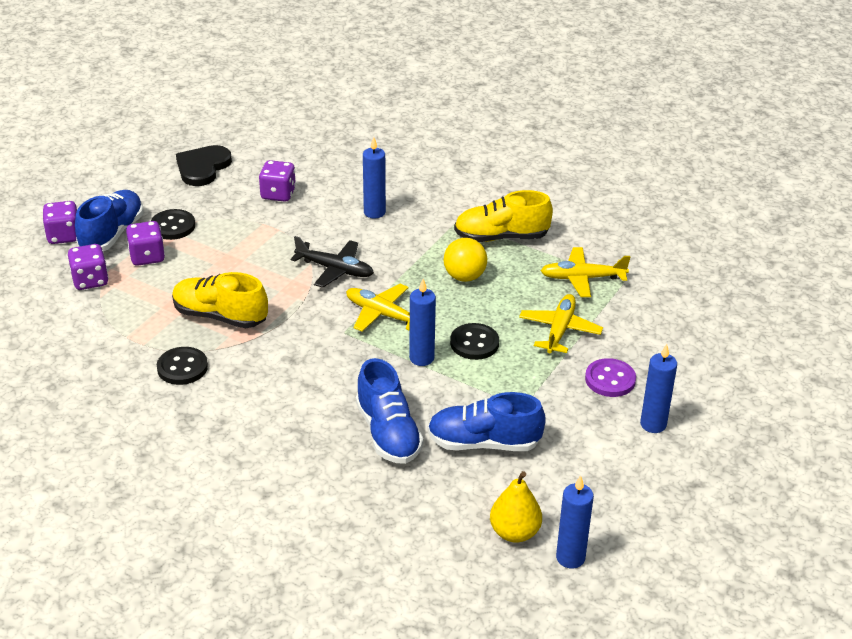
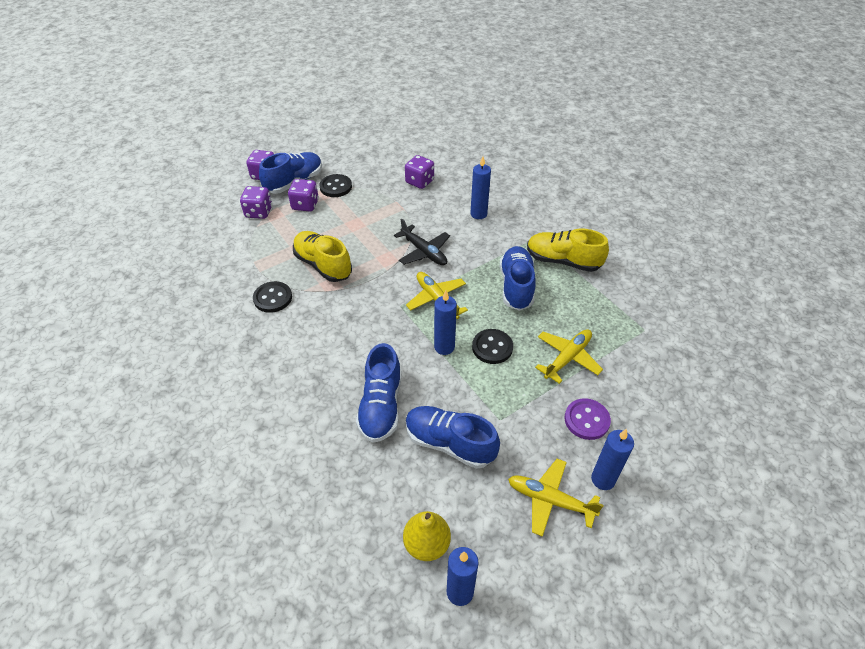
camera: 25 degrees right, 10 degrees up
black heart [176,145,232,186] -> none
yellow ball [444,238,487,282] -> blue shoe [500,246,536,311]
yellow plane [541,247,630,297] -> yellow plane moved to [508,459,604,537]

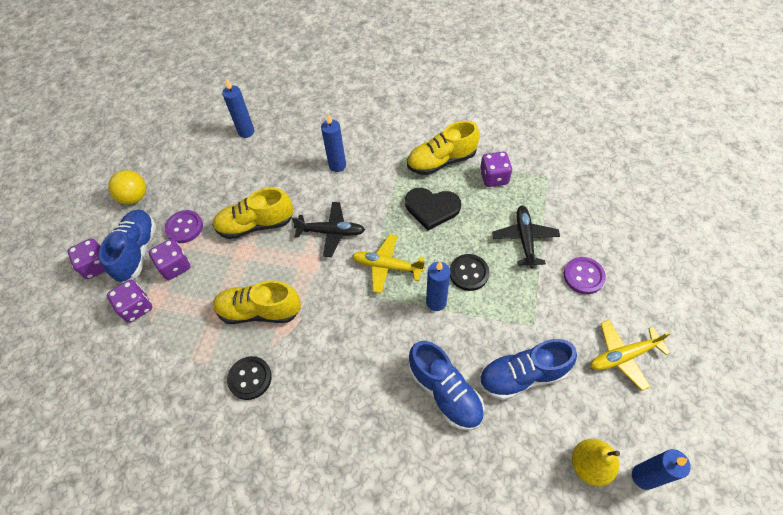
camera: 40 degrees left, 10 degrees up
black button [319,174,352,197] -> purple button [164,210,203,243]
purple dice [405,155,434,189] -> purple dice moved to [480,152,512,187]
blue shoe [500,246,536,311] -> black heart [405,188,461,230]
yellow plane [535,329,603,384] -> black plane [492,205,560,268]
blue candle [591,429,634,490] -> blue candle moved to [222,79,254,138]
none -> yellow ball [108,170,146,204]
none -> yellow shoe [213,188,293,239]

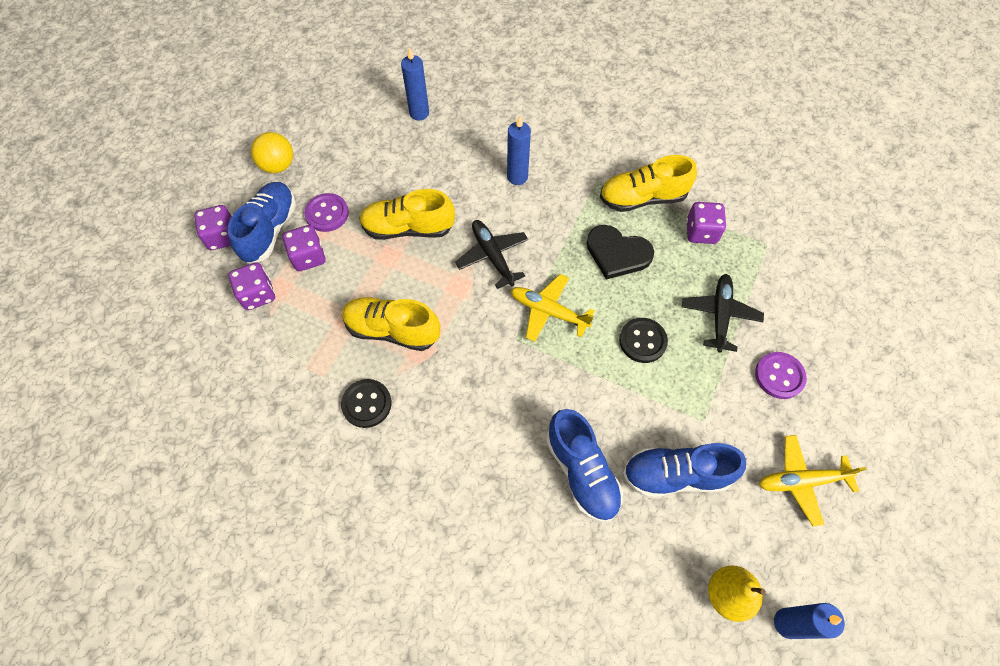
camera: 10 degrees right, 5 degrees up
black plane [291,202,365,257] -> black plane turned 135 degrees counterclockwise [455,220,528,289]
blue candle [426,262,451,311] -> none

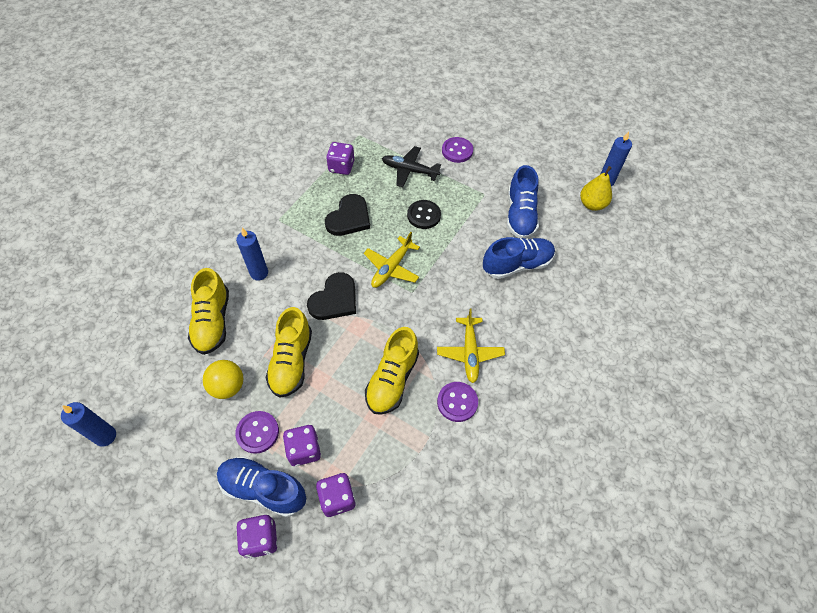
camera: 85 degrees left, 5 degrees down
yellow ball [251,132,293,173] -> yellow ball moved to [203,360,243,399]
black button [341,379,392,428] -> purple button [437,382,478,422]
blue candle [401,47,429,120] -> blue candle moved to [61,402,116,447]
black plane [455,220,528,289] -> black heart [307,272,356,320]
yellow shoe [600,155,697,212] -> yellow shoe moved to [188,268,229,355]
yellow plane [759,435,866,526] -> yellow plane moved to [437,309,505,383]

